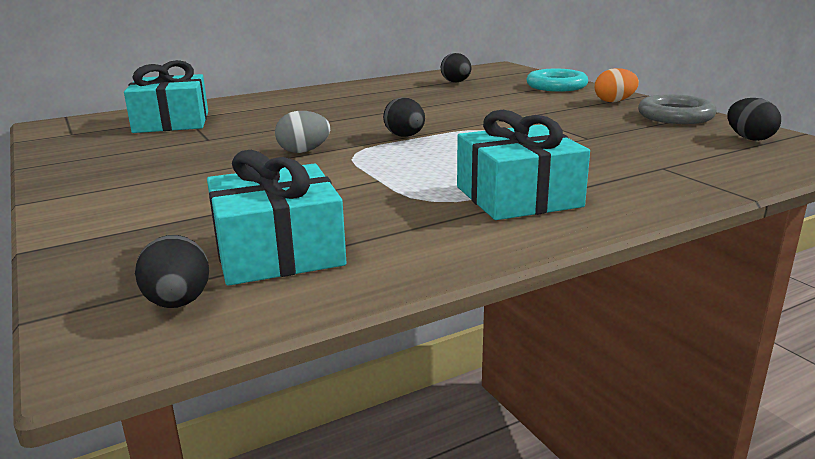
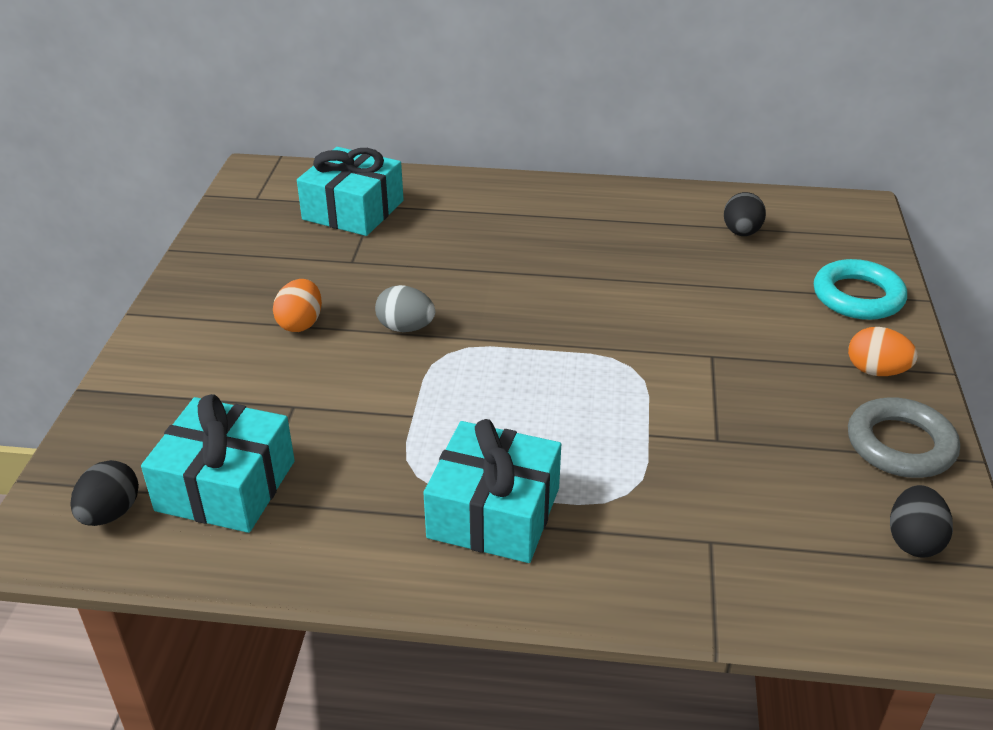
camera: 35 degrees right, 15 degrees up
black egg [383,97,425,137] -> none
none -> orange egg [273,279,322,332]

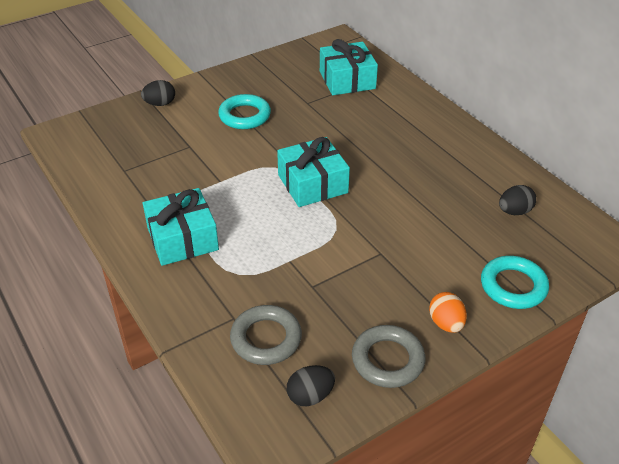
camera: 50 degrees right, 5 degrees up
black egg [70,460,139,526] -> black egg moved to [141,80,175,106]
turquoise gift [141,394,295,533] -> turquoise gift moved to [277,137,350,207]
orange egg [273,279,322,332] -> turquoise ring [218,94,271,129]
grey egg [375,285,435,332] -> none
none -> grey ring [230,305,302,365]

